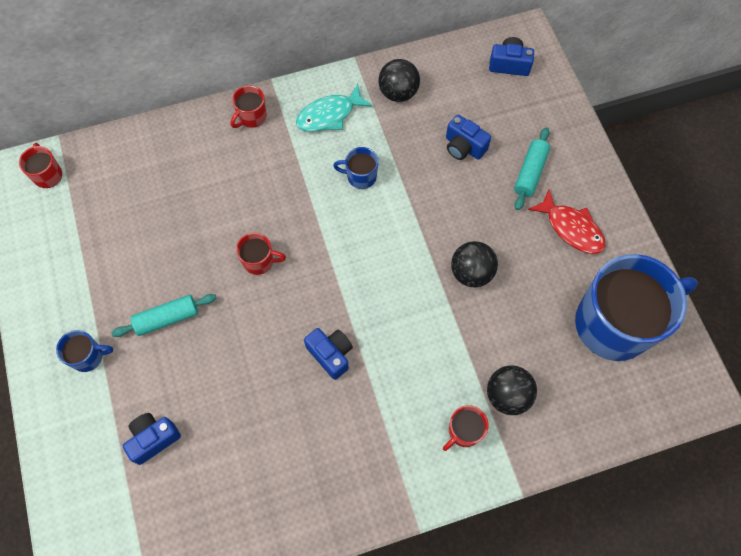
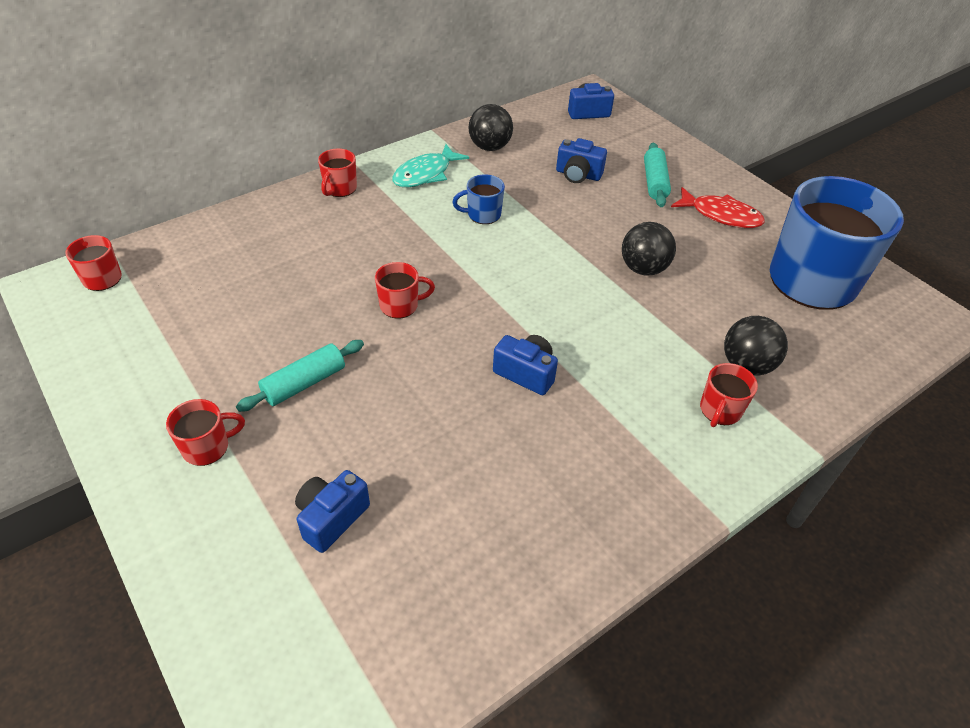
camera: 20 degrees left, 20 degrees down
blue mug [56,330,113,372] -> red mug [166,399,245,466]

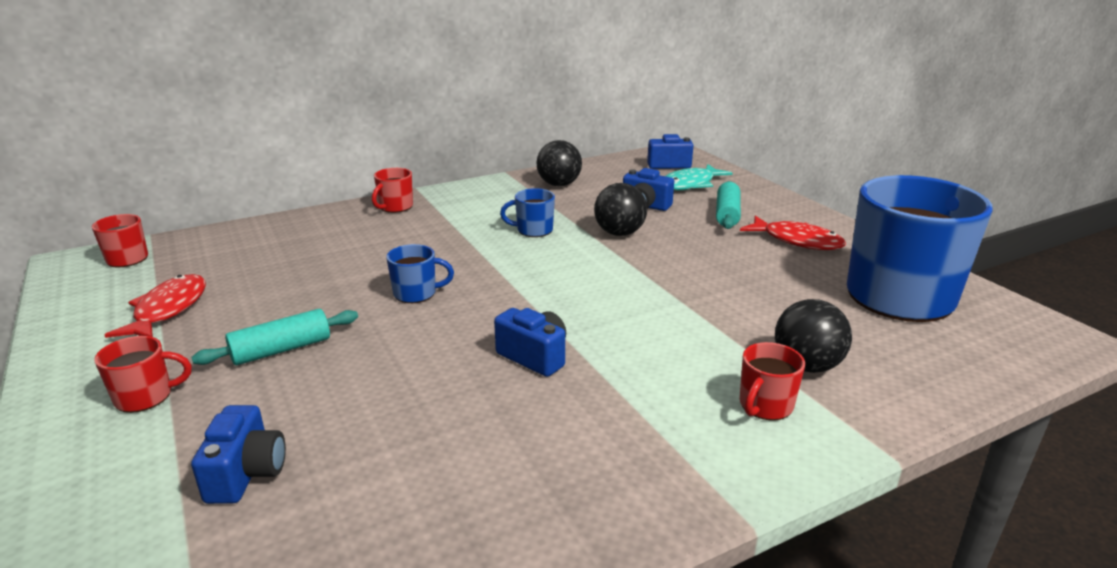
camera: 10 degrees right, 20 degrees down
blue camera [295,470,370,553] -> blue camera turned 135 degrees clockwise [191,405,286,504]
red mug [375,262,435,319] -> blue mug [386,244,454,303]
turquoise fish [392,144,469,187] -> turquoise fish moved to [666,164,733,191]
black ball [622,222,676,276] -> black ball moved to [594,183,647,236]
none -> red fish [105,274,206,338]

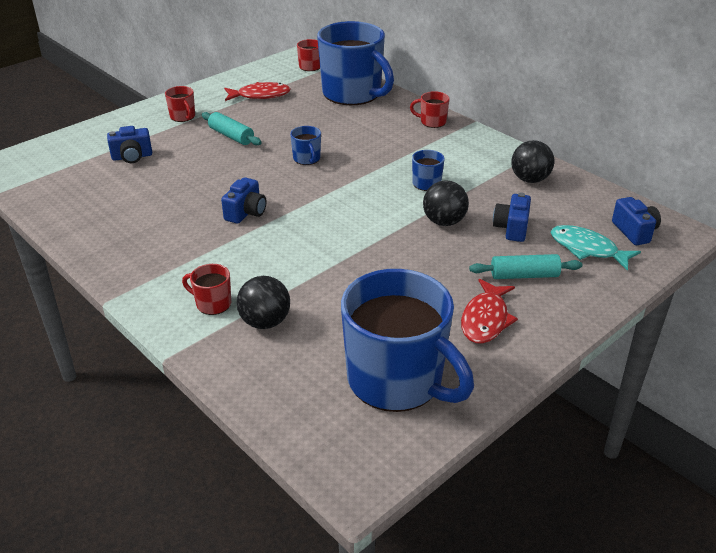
camera: 75 degrees right, 10 degrees up
none -> blue mug [317,21,394,105]

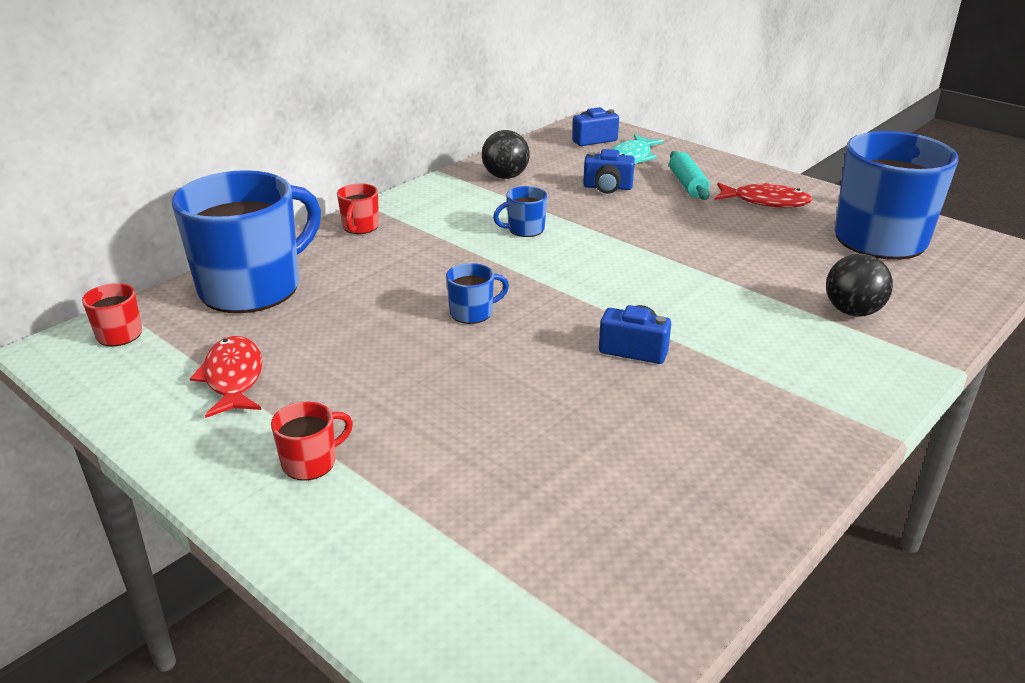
camera: 95 degrees left, 5 degrees down
blue camera [107,126,152,163] -> none
red mug [182,264,231,315] -> none
turquoise rolling pin [201,112,262,145] -> none
black ball [423,180,469,226] -> none

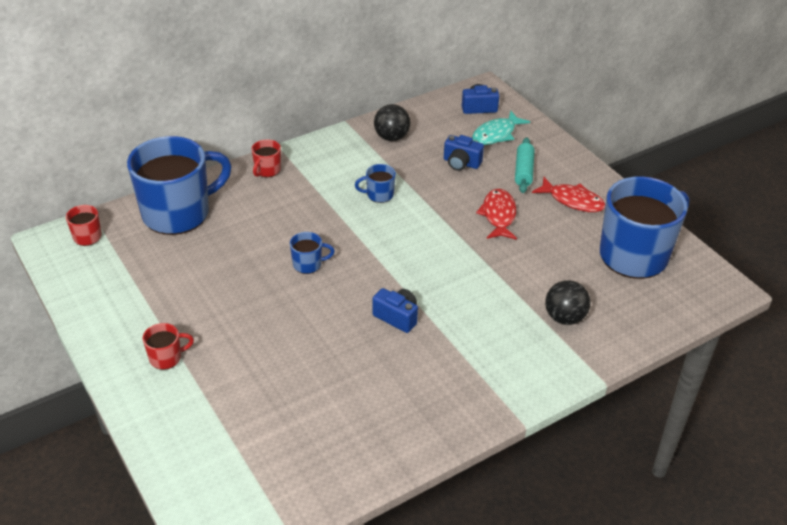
camera: 15 degrees right, 10 degrees up
red fish [190,336,262,418] -> red fish moved to [476,189,517,240]

